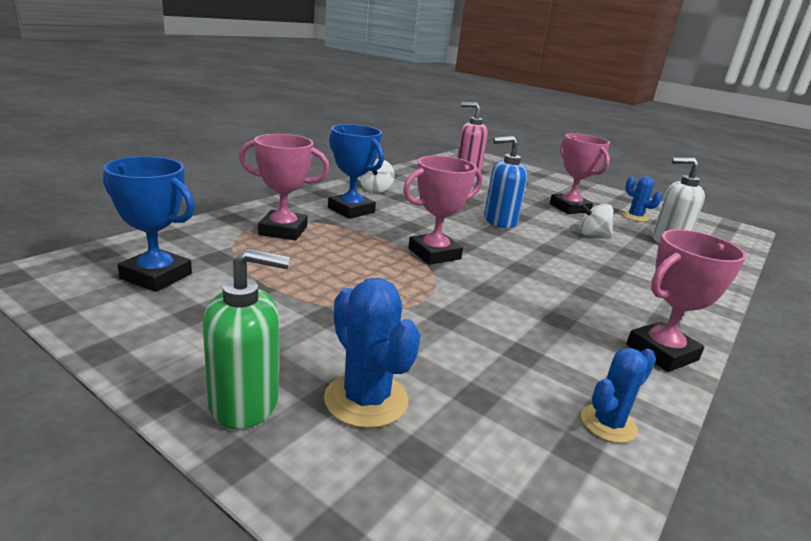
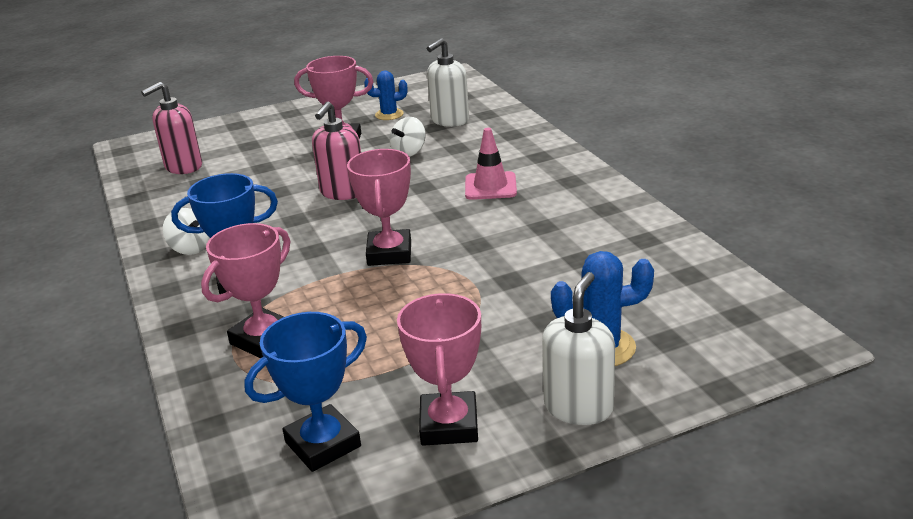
camera: 55 degrees left, 5 degrees up
green soap dispenser [203,248,290,429] -> white soap dispenser [542,272,615,425]
blue soap dispenser [484,136,528,228] -> pink soap dispenser [312,102,361,200]
blue cactus [581,348,656,443] -> none
pink trophy [626,229,746,372] -> pink trophy moved to [397,293,481,446]
none -> pink traffic cone [465,128,517,200]

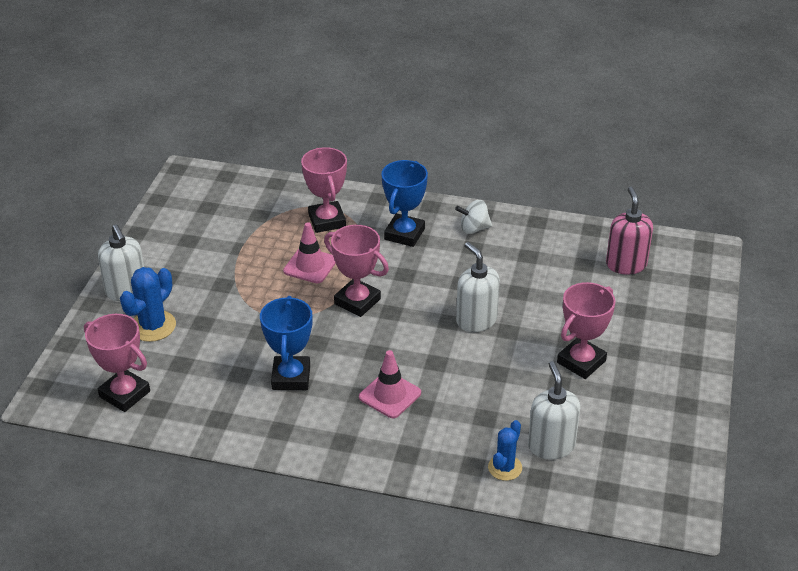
camera: 125 degrees right, 10 degrees up
blue trophy [244,312,367,472] -> blue trophy moved to [260,296,312,390]
pink soap dispenser [312,102,361,200] -> white soap dispenser [456,242,500,332]
blue cactus [364,70,408,120] -> blue cactus moved to [488,420,522,481]
white spinning top [390,117,426,157] -> none
pink trophy [397,293,481,446] -> pink trophy moved to [84,314,150,412]
none -> pink traffic cone [283,222,336,283]

